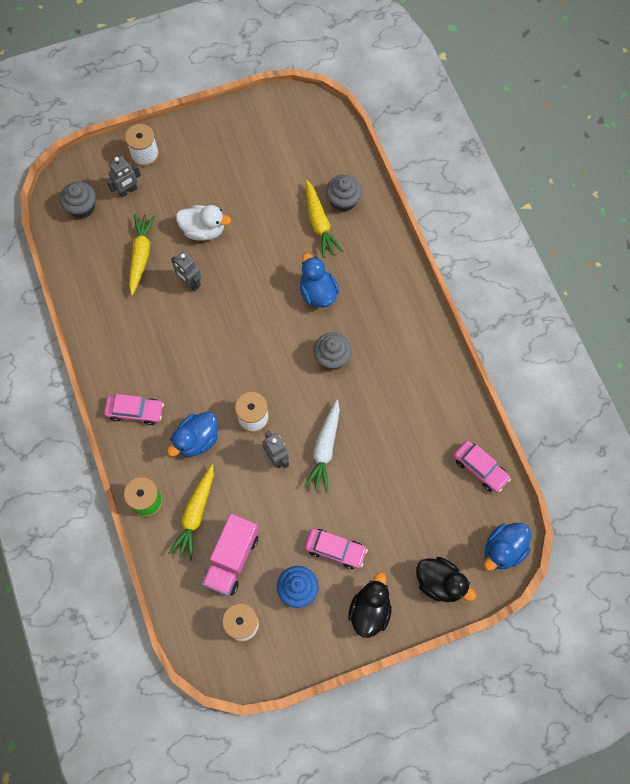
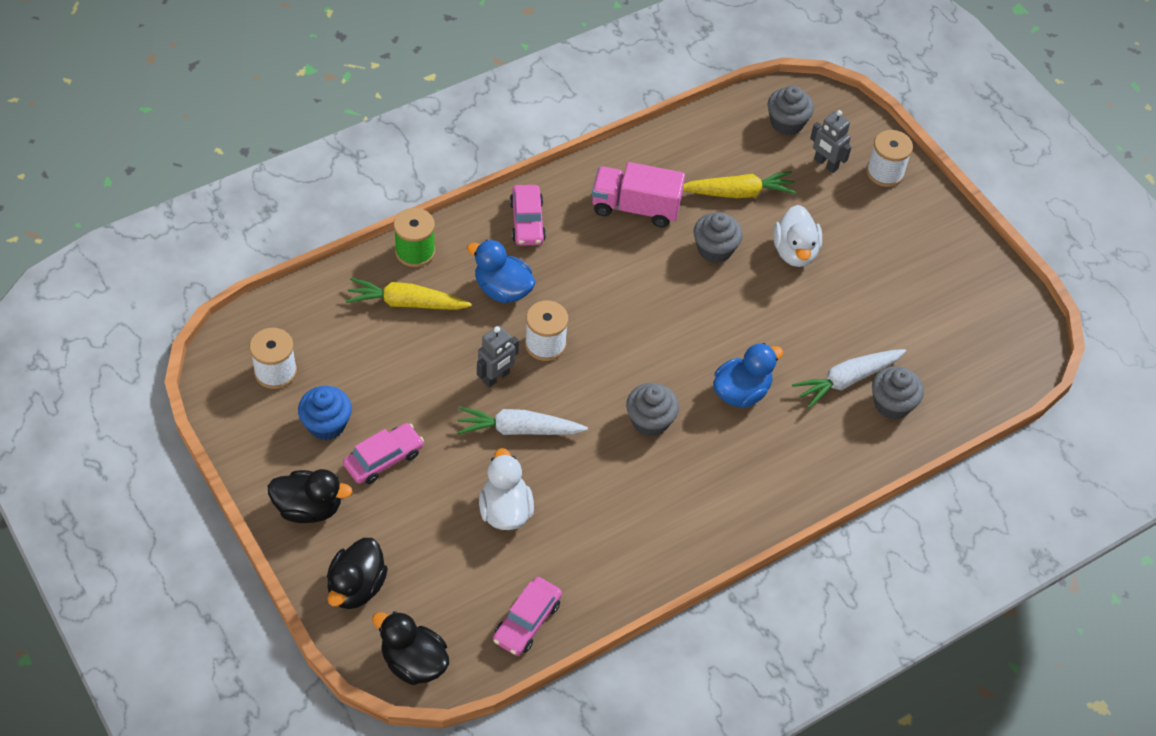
camera: 75 degrees right, 15 degrees down
grey robot [171,251,201,291] -> grey cupcake [694,212,743,263]
pink truck [202,514,259,596] -> pink truck moved to [592,162,685,228]
pink car [305,529,368,569] -> pink car turned 135 degrees counterclockwise [343,423,424,484]
yellow carrot [306,180,344,258] -> white carrot [792,349,906,408]
blue duck [484,523,531,571] -> black duck [372,611,449,685]
none -> white duck [479,448,534,530]

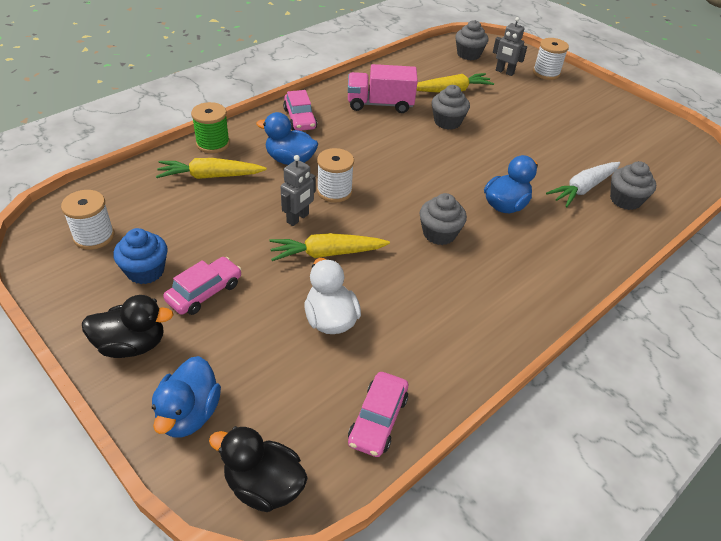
camera: 10 degrees left, 10 degrees down
black duck [327,538,388,609] -> blue duck [152,356,221,437]
white carrot [457,407,588,435] -> yellow carrot [269,233,390,261]
white duck [773,205,822,267] -> none

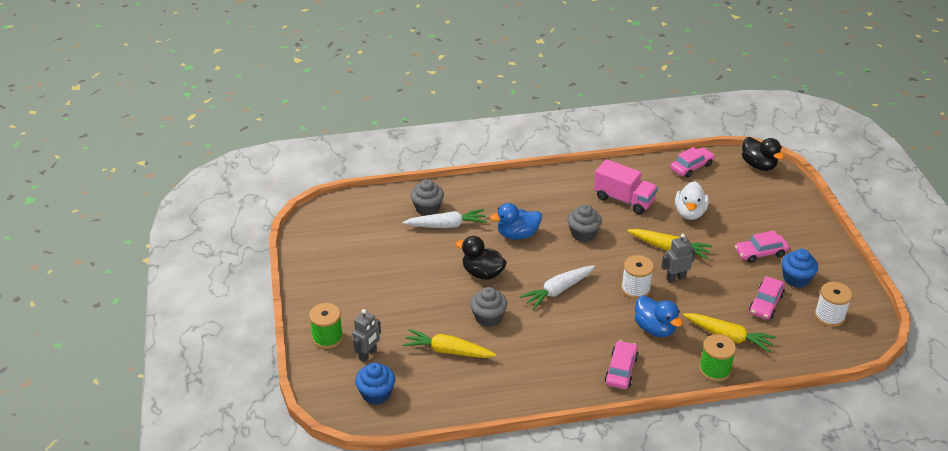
camera: 145 degrees left, 5 degrees down
black duck [82,295,174,358] -> black duck moved to [456,236,507,280]
blue duck [152,356,221,437] -> none
pink truck [348,64,418,113] -> pink truck moved to [594,159,658,214]
grey cupcake [455,20,489,60] -> blue cupcake [355,362,395,405]
grey robot [493,17,527,76] -> grey robot turned 60 degrees clockwise [352,309,381,362]
white spool [533,38,569,80] -> green spool [309,303,343,349]
none -> white carrot [520,265,595,309]
none -> pink car [749,276,785,319]

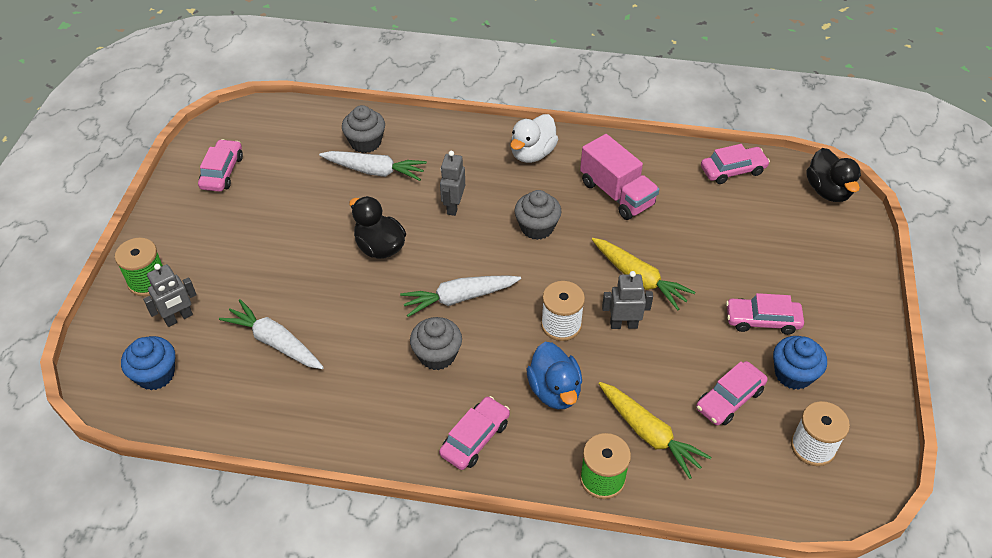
camera: 20 degrees right, 10 degrees up
yellow carrot [403,329,497,358] -> white carrot [219,299,324,369]
grey cupcake [470,287,507,327] -> grey cupcake moved to [410,317,462,370]
blue duck [490,203,542,240] -> grey robot [440,151,465,216]
white duck [675,181,709,220] -> white duck moved to [510,114,558,163]
none -> pink car [198,139,243,192]

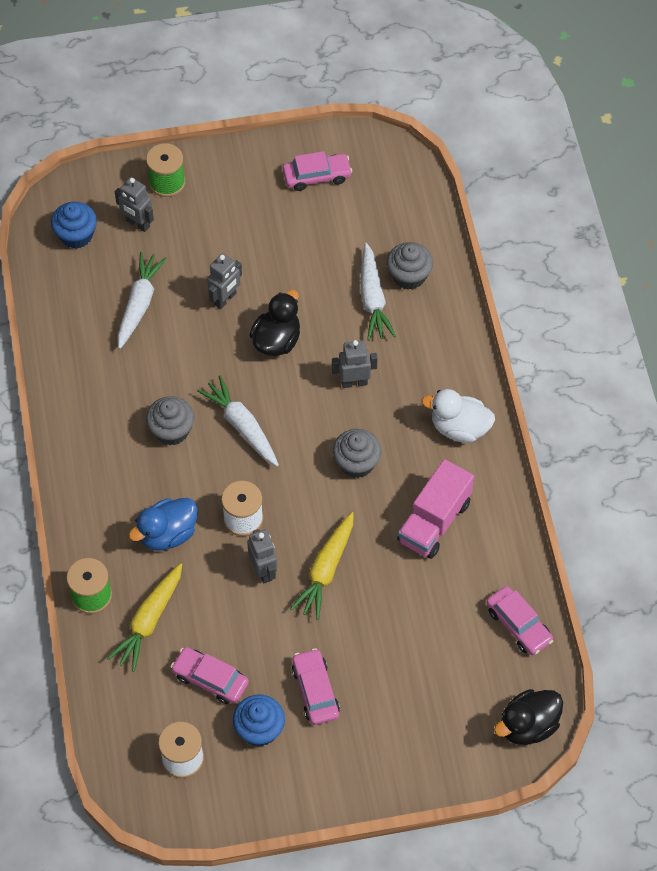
camera: 70 degrees right, 10 degrees up
pink car [439,396,510,470] -> none
none -> grey robot [207,253,242,309]

